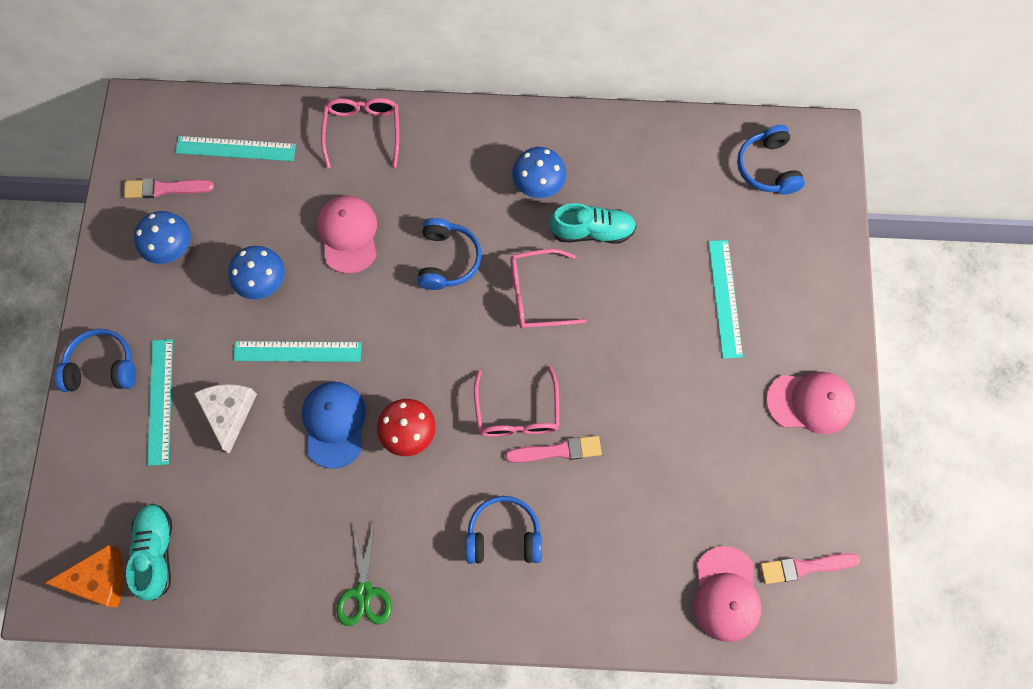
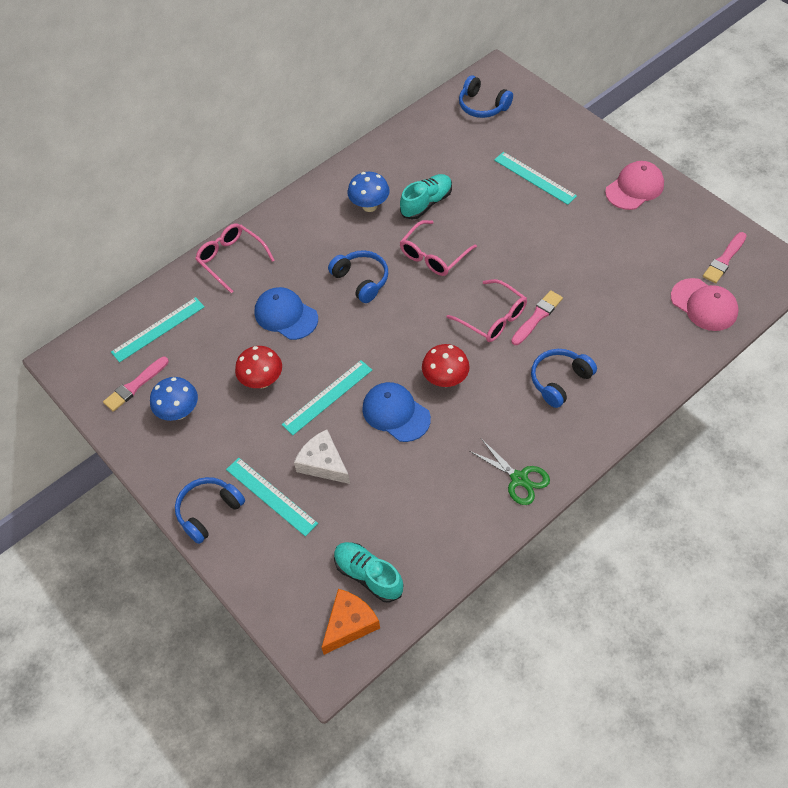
camera: 40 degrees left, 15 degrees down
blue mushroom [228,246,285,299] -> red mushroom [235,346,282,388]
pink cap [317,195,377,274] -> blue cap [254,287,318,340]

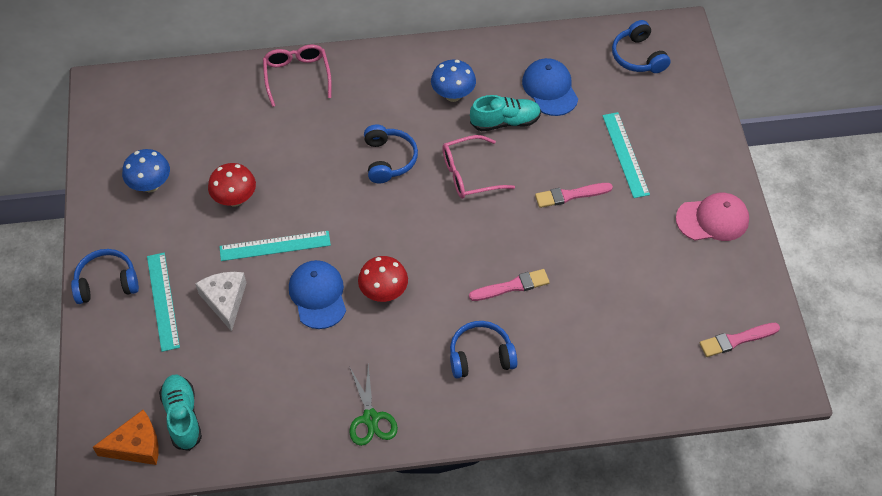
camera: 30 degrees right, 0 degrees up
pink brush [103,357,169,412] -> pink brush moved to [535,183,613,208]
turquoise ruler [111,297,205,362] -> none
blue cap [254,287,318,340] -> blue cap moved to [522,58,578,116]
pink glasses [447,279,527,342] -> none
pink cap [671,278,738,331] -> none

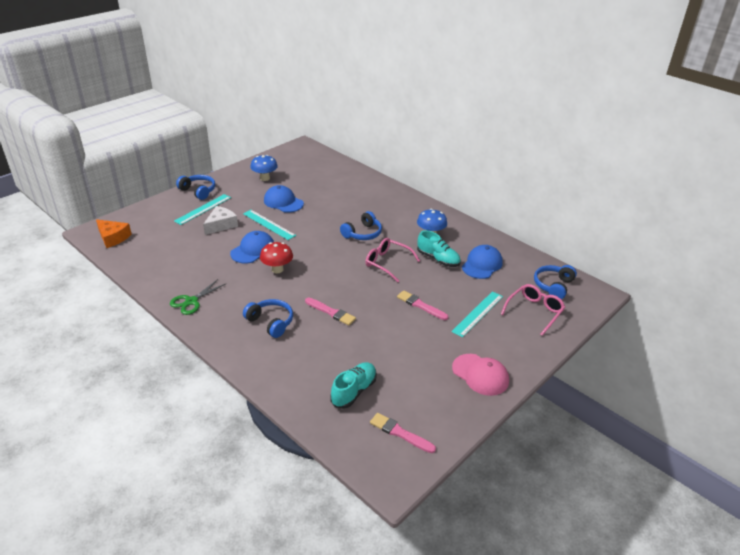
camera: 50 degrees right, 20 degrees down
turquoise shoe [159,375,202,451] -> turquoise shoe moved to [330,362,377,409]
red mushroom [208,163,256,207] -> blue cap [264,185,304,213]
pink glasses [263,44,332,107] -> pink glasses moved to [501,284,565,336]

